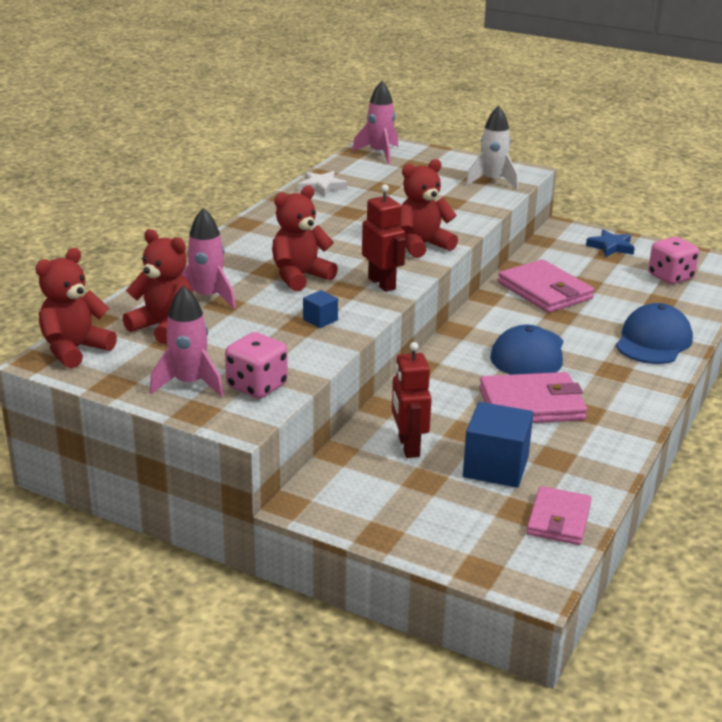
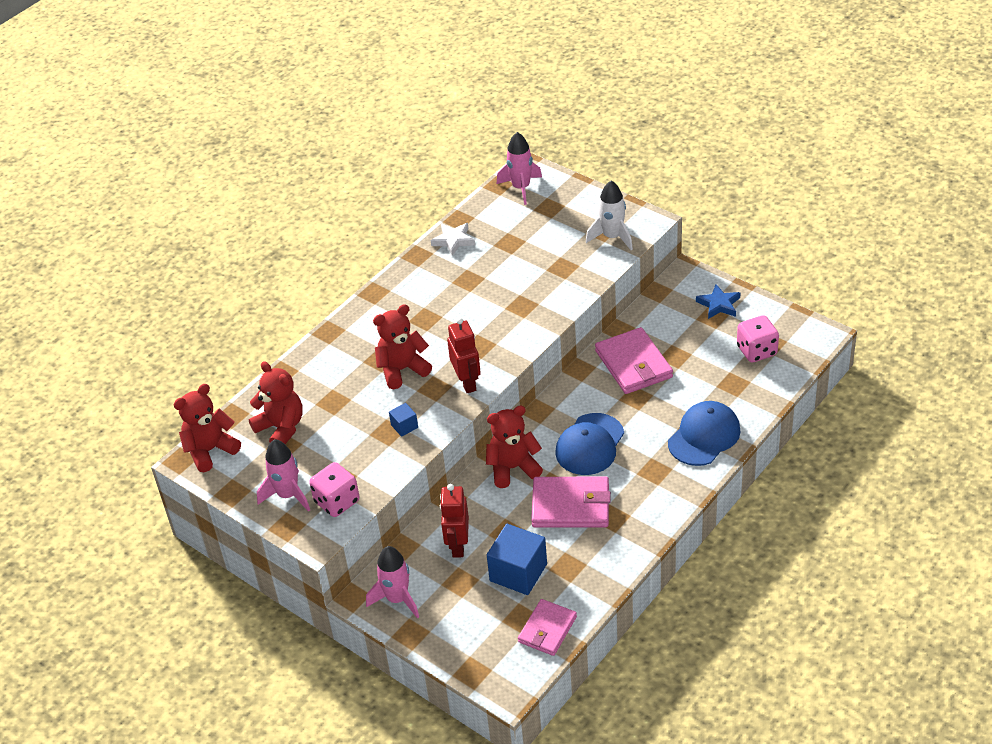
camera: 15 degrees right, 15 degrees up
pink rocket [182,208,236,309] -> pink rocket moved to [366,546,419,619]
red teddy bear [399,159,458,258] -> red teddy bear moved to [486,405,543,488]

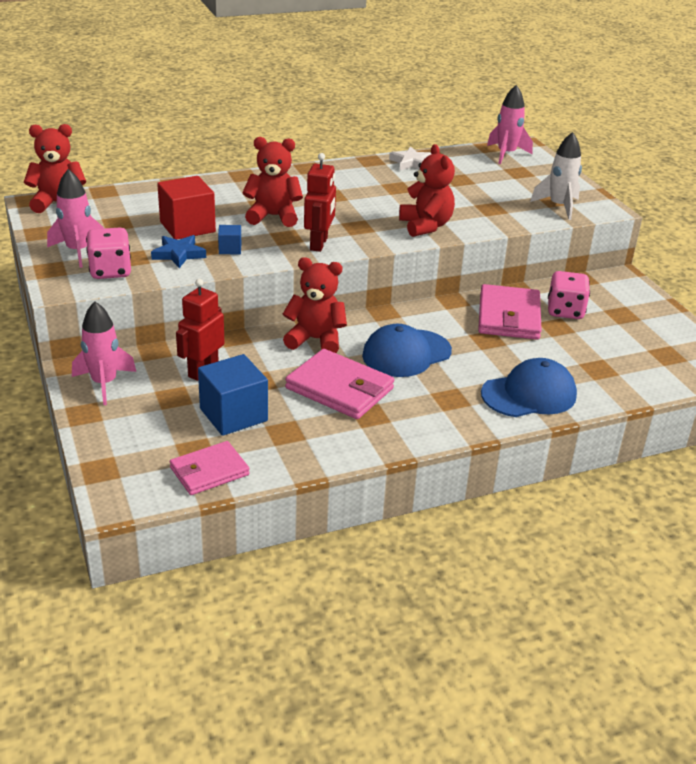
camera: 25 degrees right, 10 degrees down
red teddy bear [249,362,303,444] -> red teddy bear moved to [399,144,455,237]
blue star [696,284,740,319] -> blue star moved to [151,235,206,268]
pink dice [737,315,779,362] -> pink dice moved to [548,271,590,319]
none -> red cube [157,176,216,240]

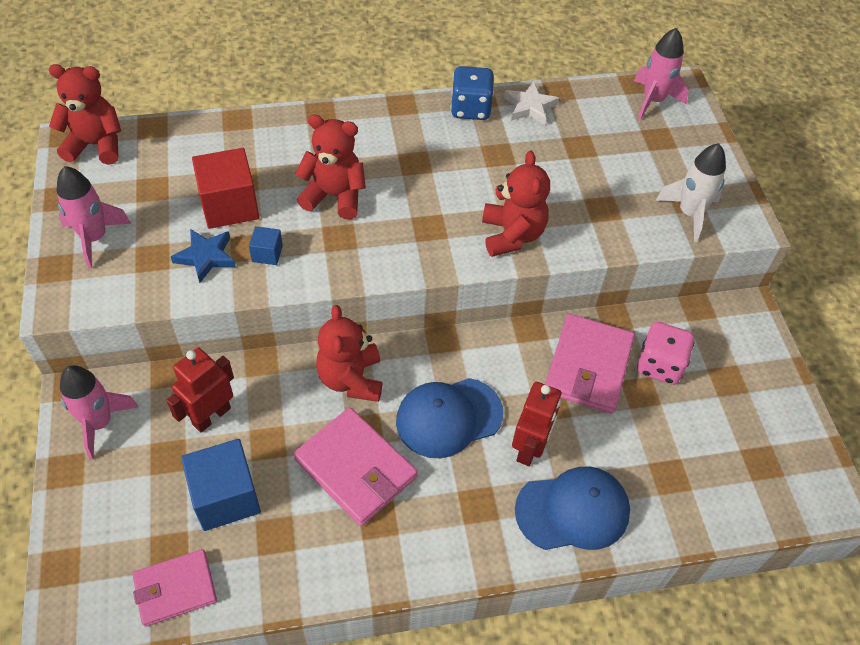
camera: 10 degrees right, 20 degrees up
pink dice [86,228,131,279] -> none
red teddy bear [283,257,347,353] -> red teddy bear turned 120 degrees counterclockwise [316,305,382,402]
red robot [304,153,336,252] -> red robot moved to [512,382,561,466]
none -> blue dice [451,66,494,120]

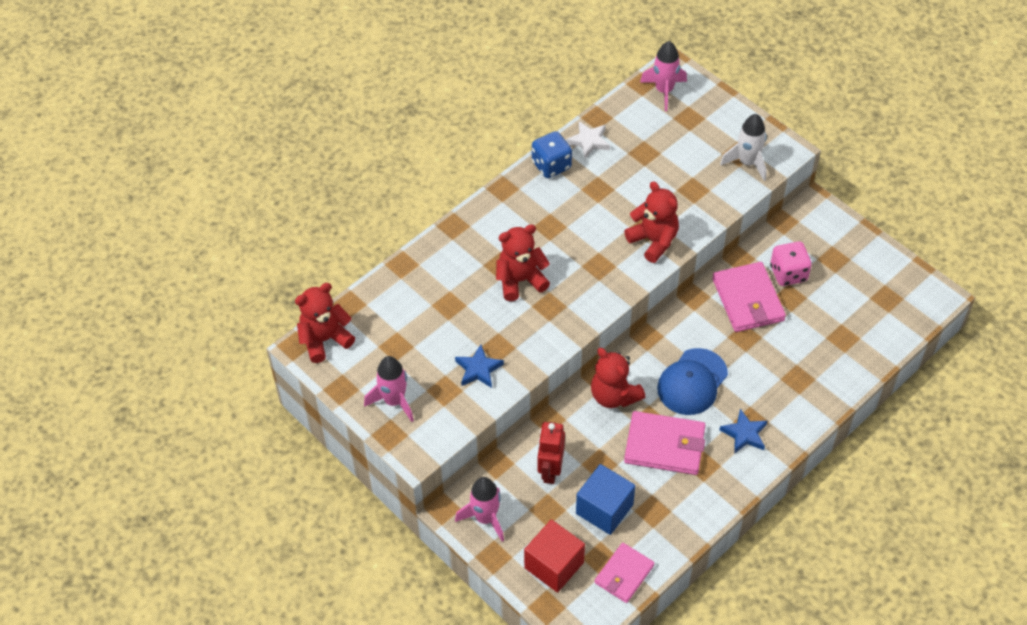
camera: 30 degrees left, 0 degrees up
red cube [192,148,259,229] -> red cube moved to [524,519,585,593]
blue cube [249,226,283,265] -> none
red robot [512,382,561,466] -> none
blue cap [515,467,630,550] -> none
none -> blue star [719,409,768,454]

